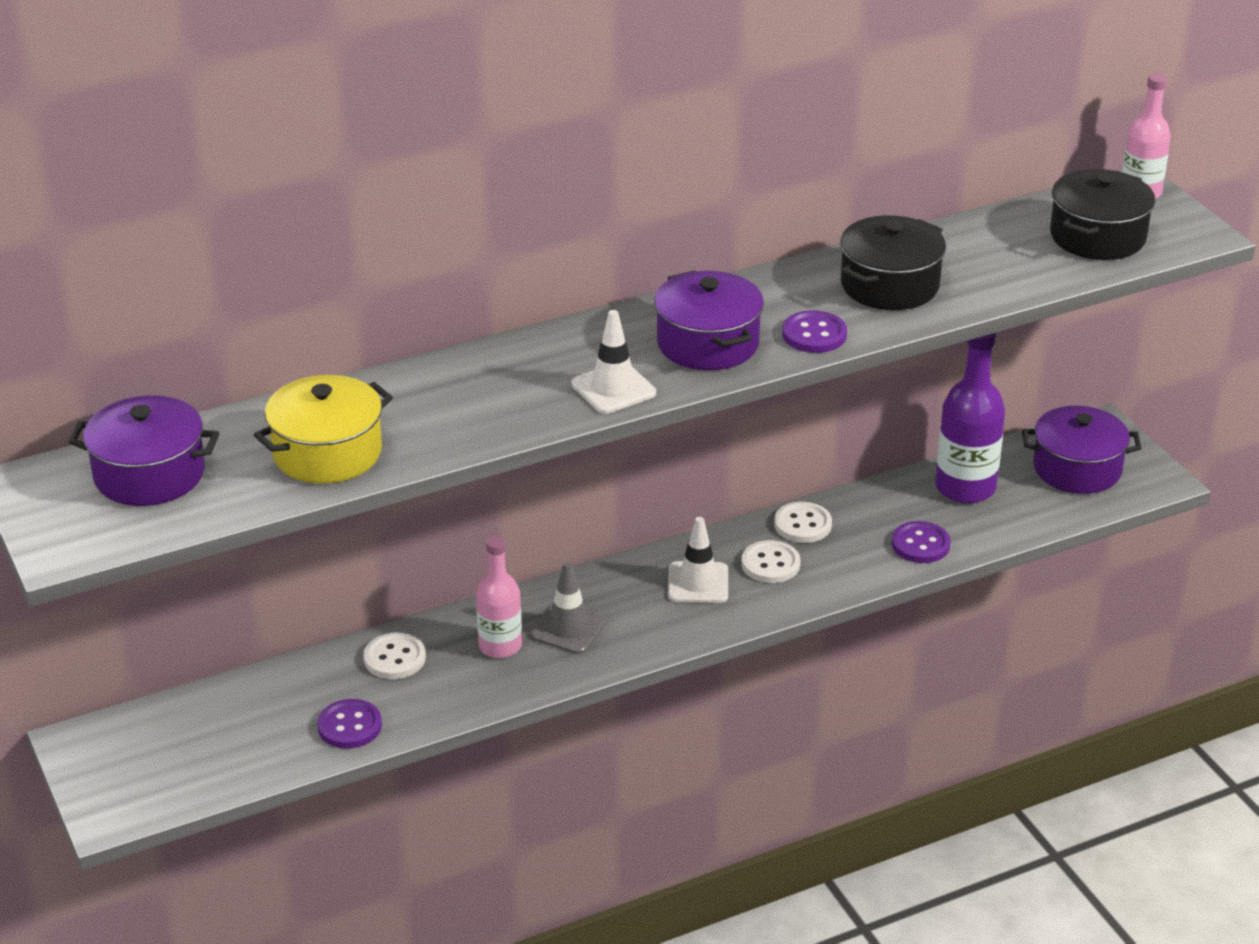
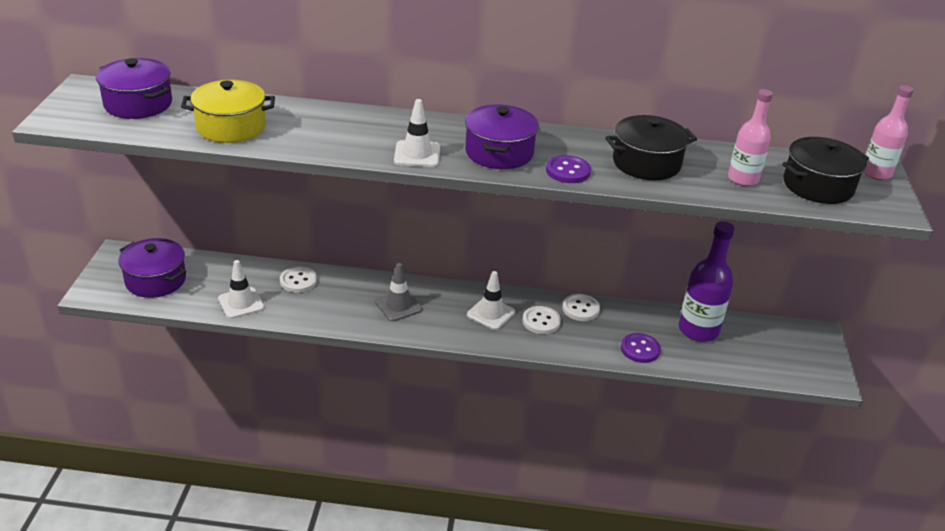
camera: 30 degrees right, 0 degrees up
purple button [317,699,382,748] -> white traffic cone [218,260,265,319]
pink bottle [476,536,522,658] -> pink bottle moved to [728,89,773,186]
purple pot [1022,406,1142,494] -> purple pot moved to [119,238,186,298]

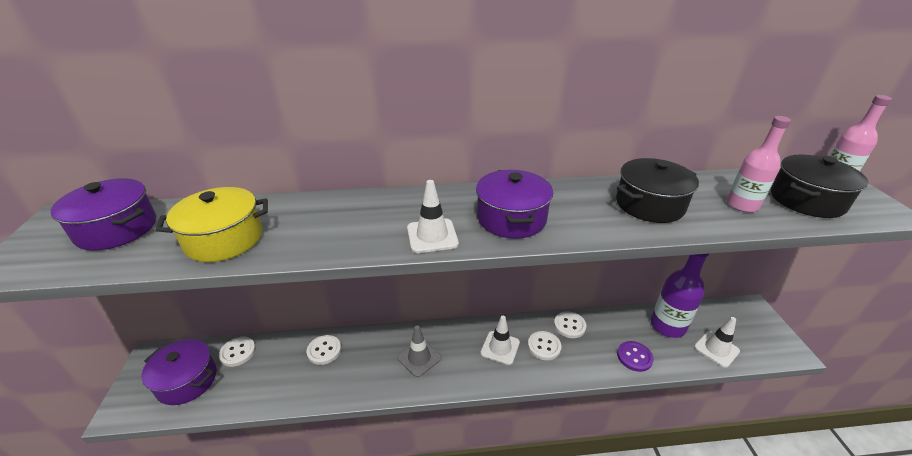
camera: 10 degrees left, 0 degrees up
white traffic cone [218,260,265,319] -> white traffic cone moved to [694,317,740,368]
purple button [546,155,591,183] -> none
none -> white button [219,337,256,367]

